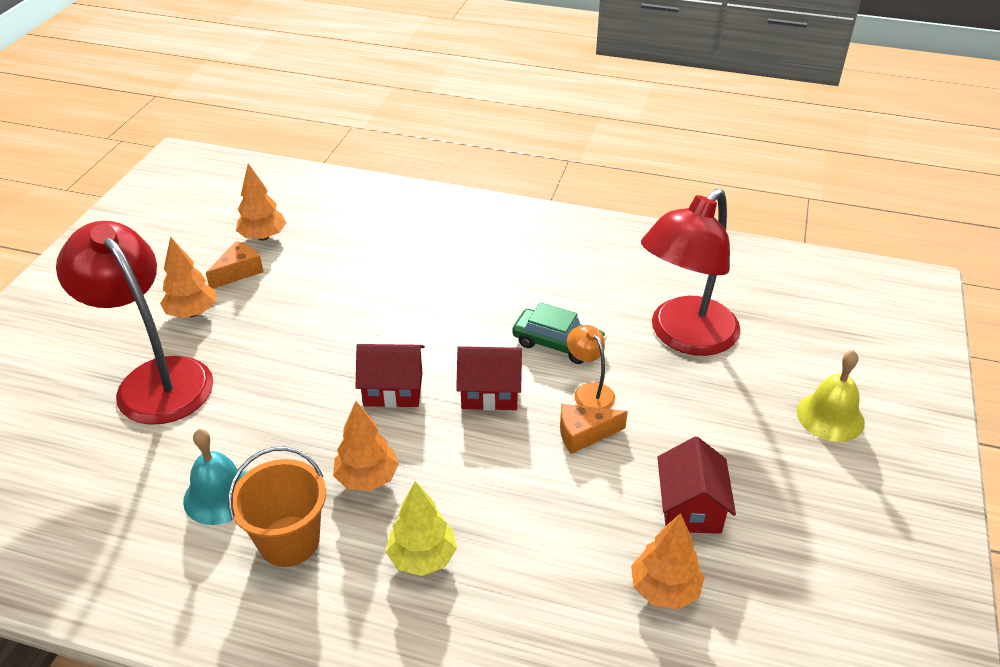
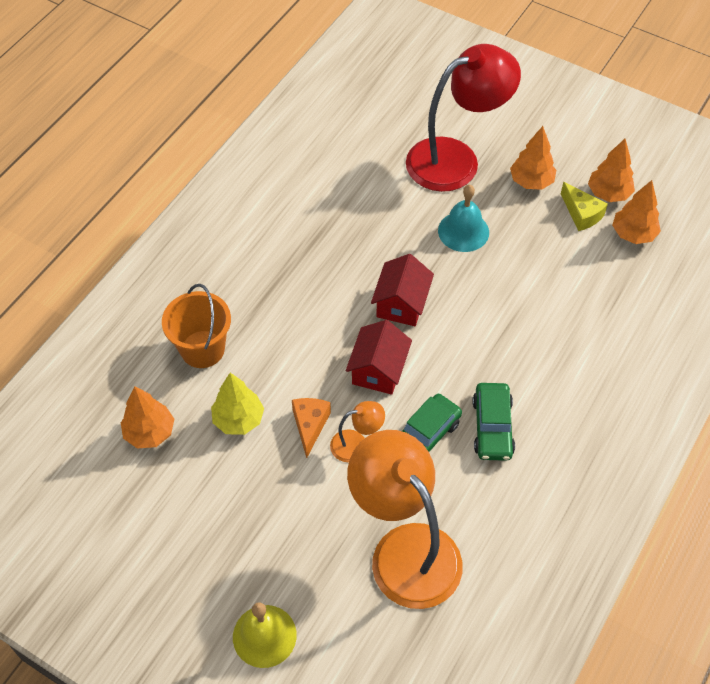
camera: 105 degrees right, 15 degrees up
turquoise bell [183,429,246,525] -> turquoise bell moved to [438,185,489,252]
orange cheese [206,241,264,289] -> yellow cheese [561,182,608,231]
orange bucket [228,447,326,567] -> orange bucket moved to [162,284,231,368]
orange tree [333,401,399,491] -> orange tree moved to [588,139,635,202]
yellow tree [386,481,457,576] -> yellow tree moved to [211,373,264,435]
red lamp [641,189,740,356] -> orange lamp [347,430,463,609]
red house [657,437,736,534] -> none
none -> green car [472,383,515,461]

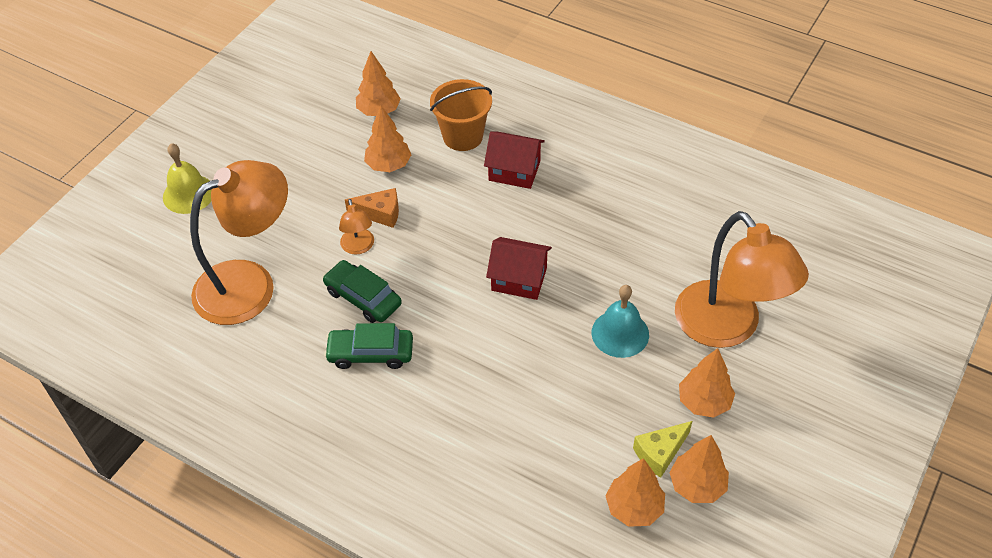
camera: 90 degrees right, 5 degrees down
yellow tree [211,373,264,435] -> orange tree [364,106,411,172]
red house [346,320,412,395] -> red house moved to [484,132,545,189]
red lamp [406,44,521,192] -> orange lamp [675,211,809,348]

